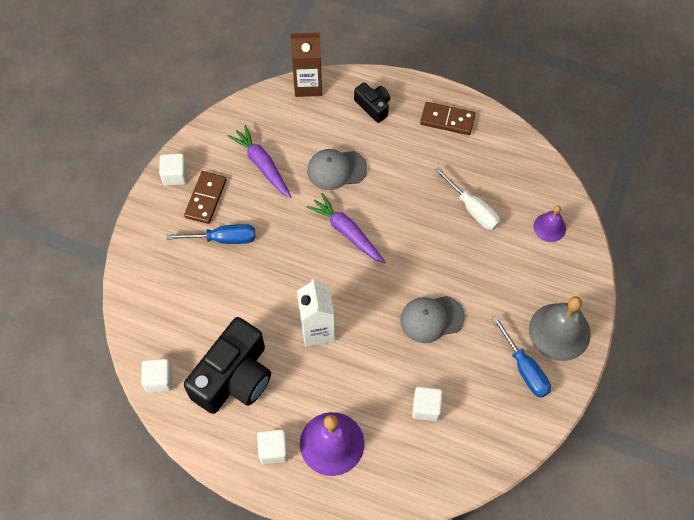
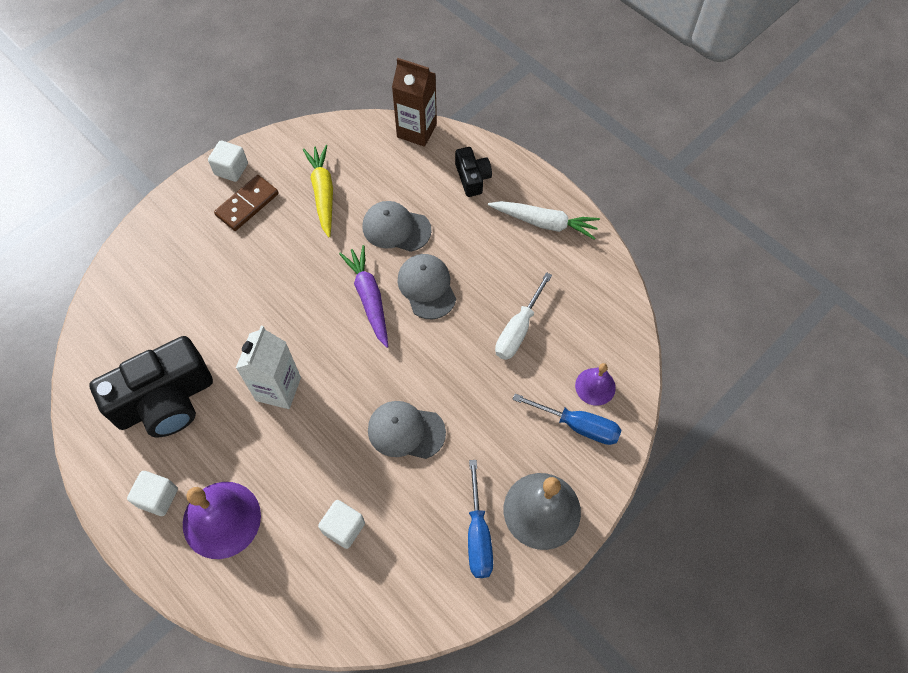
camera: 25 degrees right, 0 degrees up
white cube [141,359,172,393] -> none
blue screwdriver [166,224,255,244] -> blue screwdriver moved to [512,393,621,445]
purple carrot [228,125,291,198] -> yellow carrot [303,145,333,237]
brown domino [420,102,475,135] -> white carrot [488,201,600,240]
white screwdriver [434,167,500,230] -> white screwdriver turned 45 degrees clockwise [495,272,552,360]
none -> grey cap [398,254,456,319]

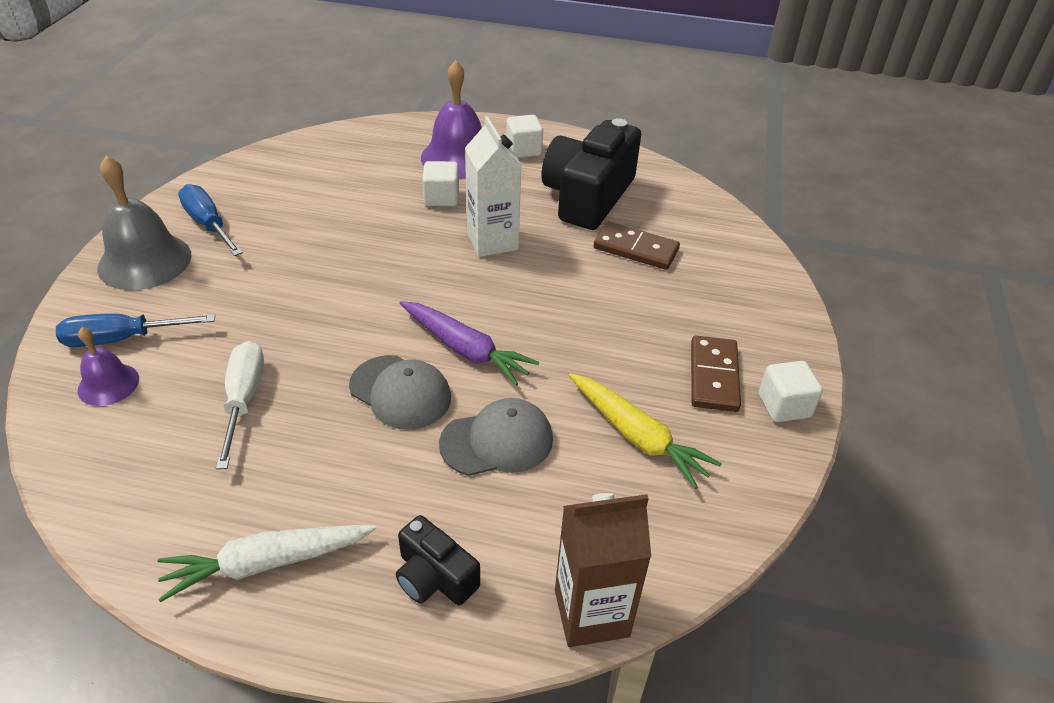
camera: 145 degrees right, 20 degrees down
white cube [318,500,365,549] -> white cube moved to [422,161,459,207]
grey cap [368,401,446,459] -> none
none -> brown domino [594,222,680,270]

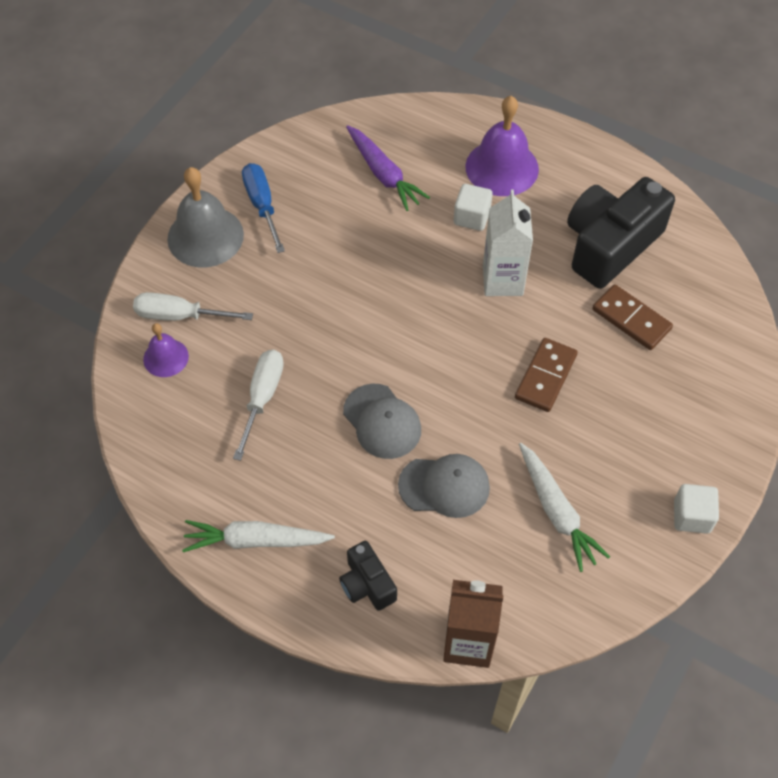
camera: 20 degrees right, 15 degrees up
blue screwdriver [56,313,215,347] -> white screwdriver [133,292,253,321]
purple carrot [400,301,539,386] -> purple carrot moved to [346,125,430,211]
white cube [506,115,543,158] -> none
yellow carrot [569,373,722,489] -> white carrot [519,443,610,572]
brown domino [691,336,741,412] -> brown domino moved to [515,338,578,412]

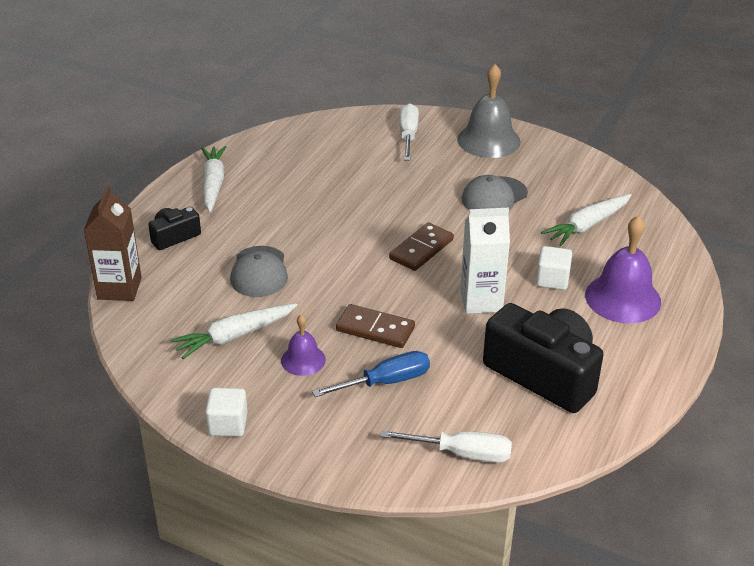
camera: 85 degrees right, 20 degrees down
purple bell [143,323,189,377] -> purple bell moved to [281,314,326,376]
white screwdriver [233,350,284,461] -> white screwdriver moved to [380,430,512,463]
blue screwdriver [242,163,285,253] -> blue screwdriver moved to [312,351,430,397]
grey cap [343,384,421,459] -> grey cap moved to [462,175,528,210]
purple carrot [346,125,430,211] -> white carrot [541,194,631,246]
brown domino [592,284,673,350] -> brown domino moved to [389,222,454,271]

